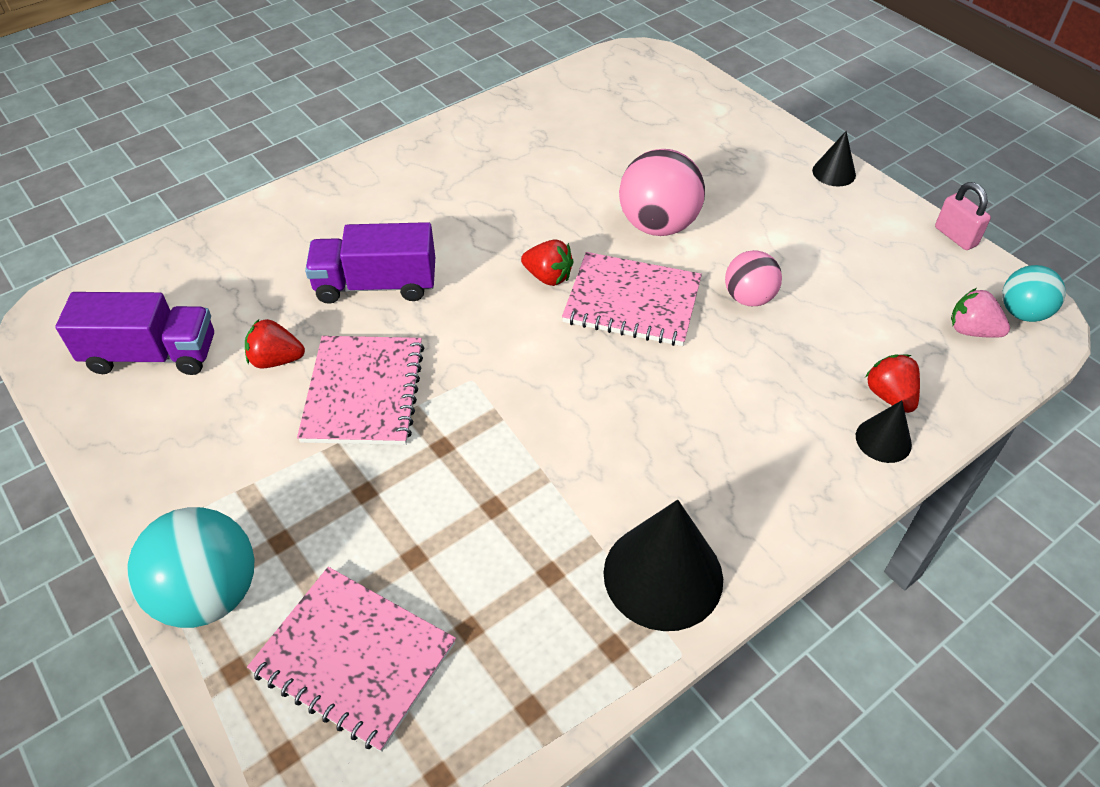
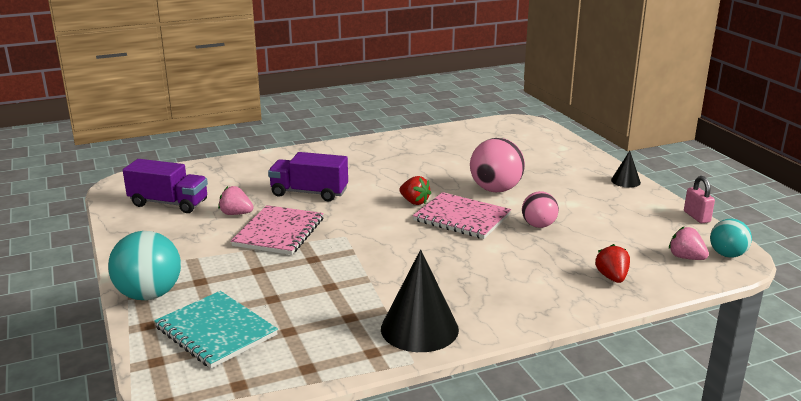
camera: 15 degrees right, 25 degrees down
red strawberry [245,319,305,368] -> pink strawberry [218,186,254,215]
pink notebook [247,567,456,752] -> turquoise notebook [154,291,278,369]
black cone [856,400,912,463] -> none

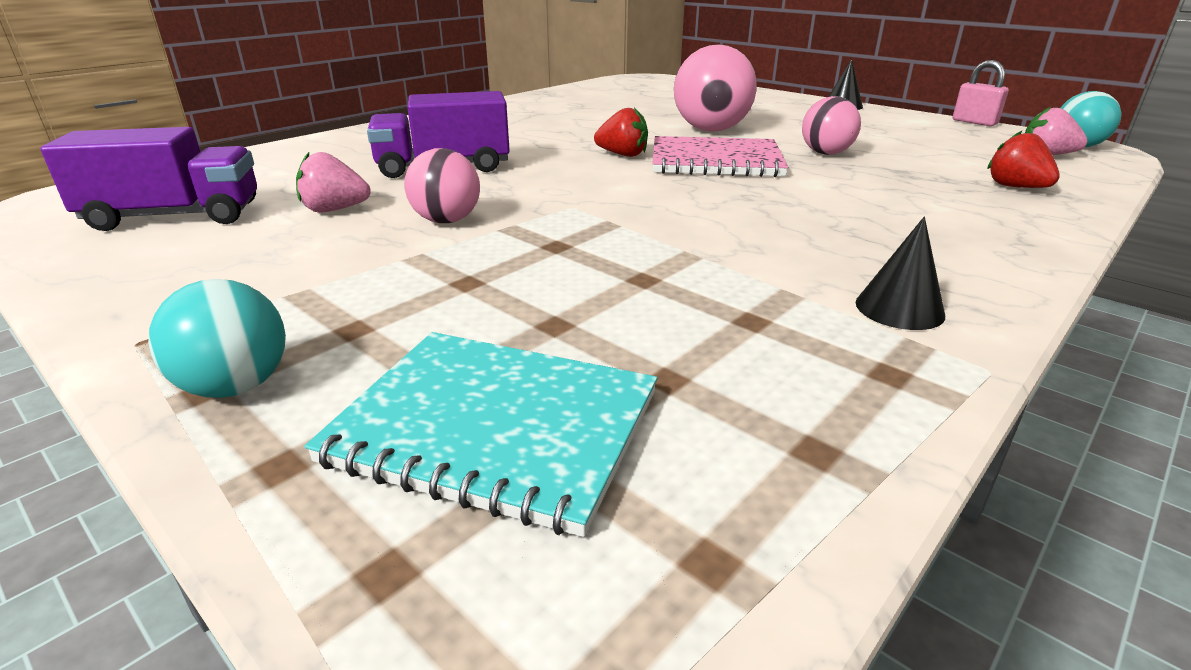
camera: 25 degrees left, 5 degrees up
turquoise ball [108,231,181,300] -> turquoise ball [148,279,286,398], size x0.61
pink notebook [231,205,324,255] -> pink ball [404,148,480,223]
black cone [381,250,459,352] -> black cone [855,217,945,330], size x0.51

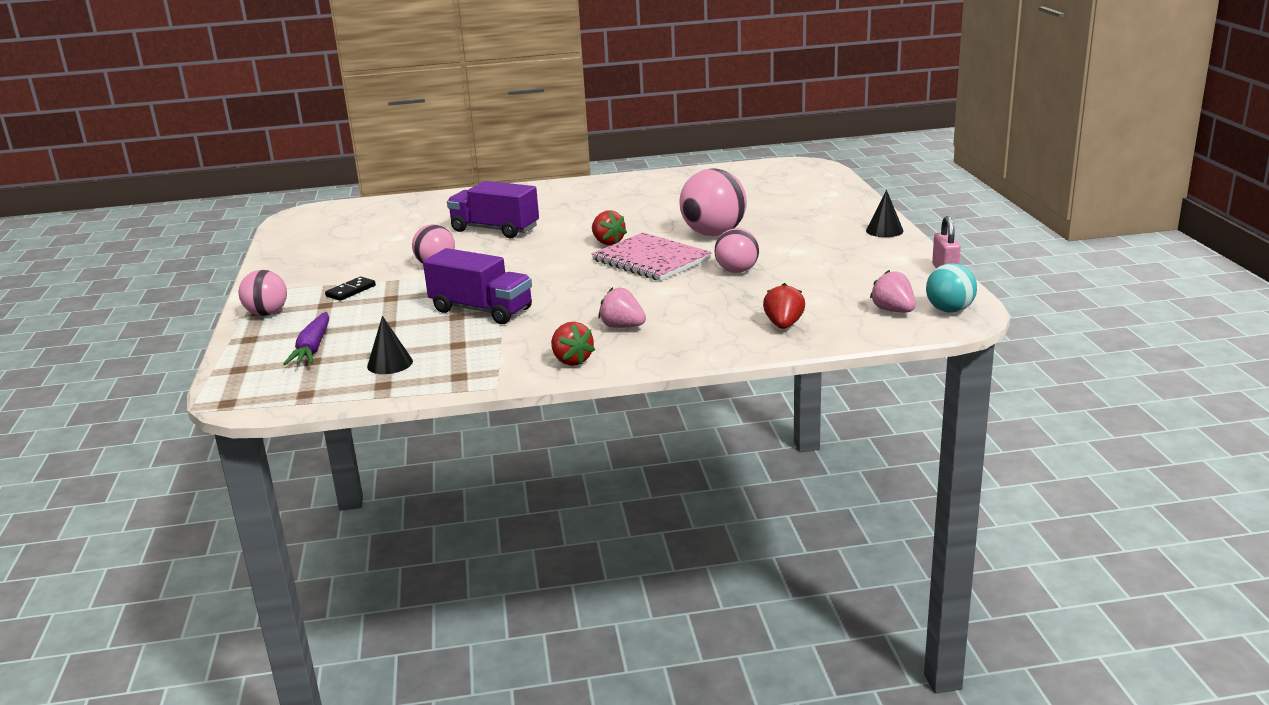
camera: 40 degrees right, 5 degrees down
purple truck [40,127,257,231] -> purple truck moved to [423,248,532,324]
turquoise ball [148,279,286,398] -> pink ball [239,270,287,316]
pink strawberry [296,152,371,213] -> pink strawberry moved to [598,287,646,328]
turquoise notebook [305,332,657,537] -> purple carrot [283,312,329,365]
black cone [855,217,945,330] -> black cone moved to [367,316,413,374]
none -> black domino [325,277,376,301]
none -> red strawberry [551,322,595,366]

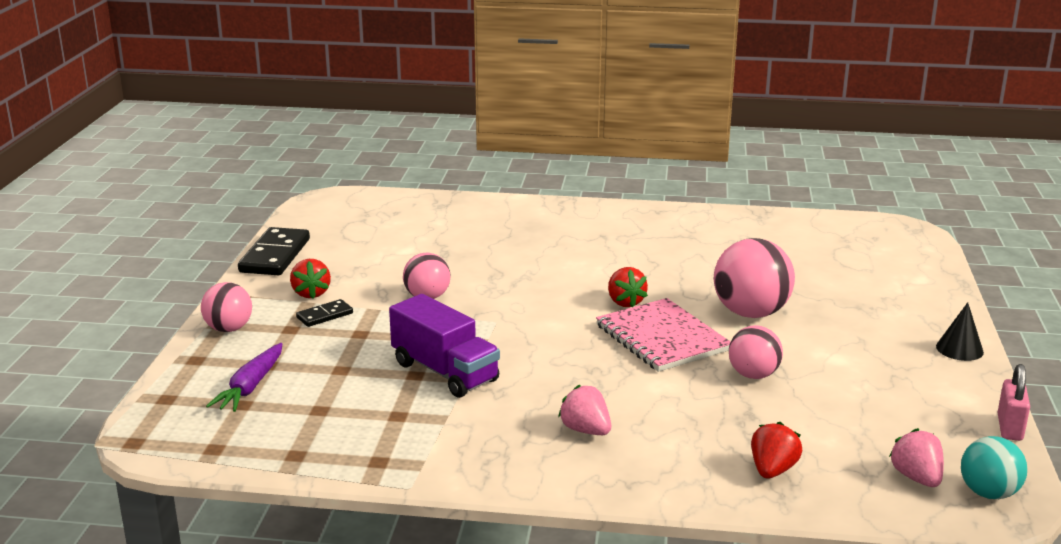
camera: 15 degrees right, 0 degrees up
black cone [367,316,413,374] -> none
purple truck [447,181,539,238] -> none
red strawberry [551,322,595,366] -> red strawberry moved to [290,259,331,299]
none -> black domino [238,227,310,275]

